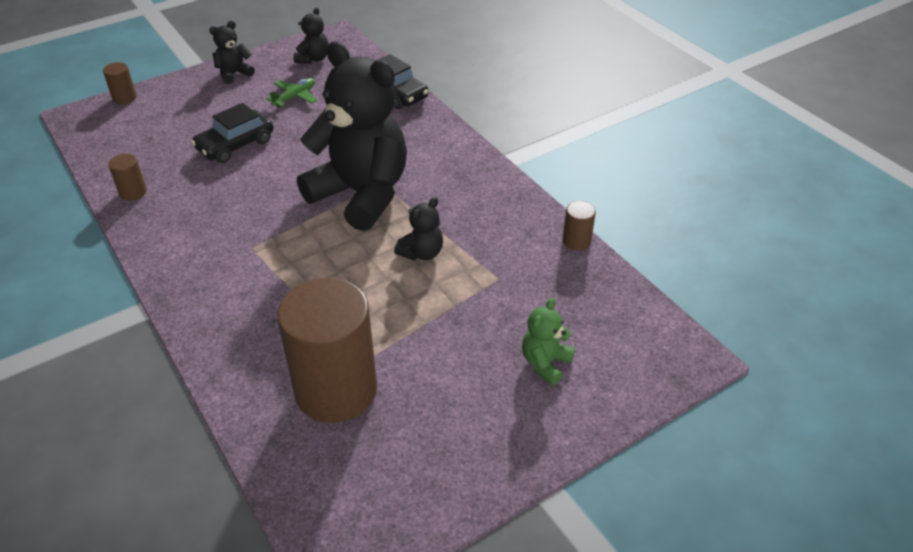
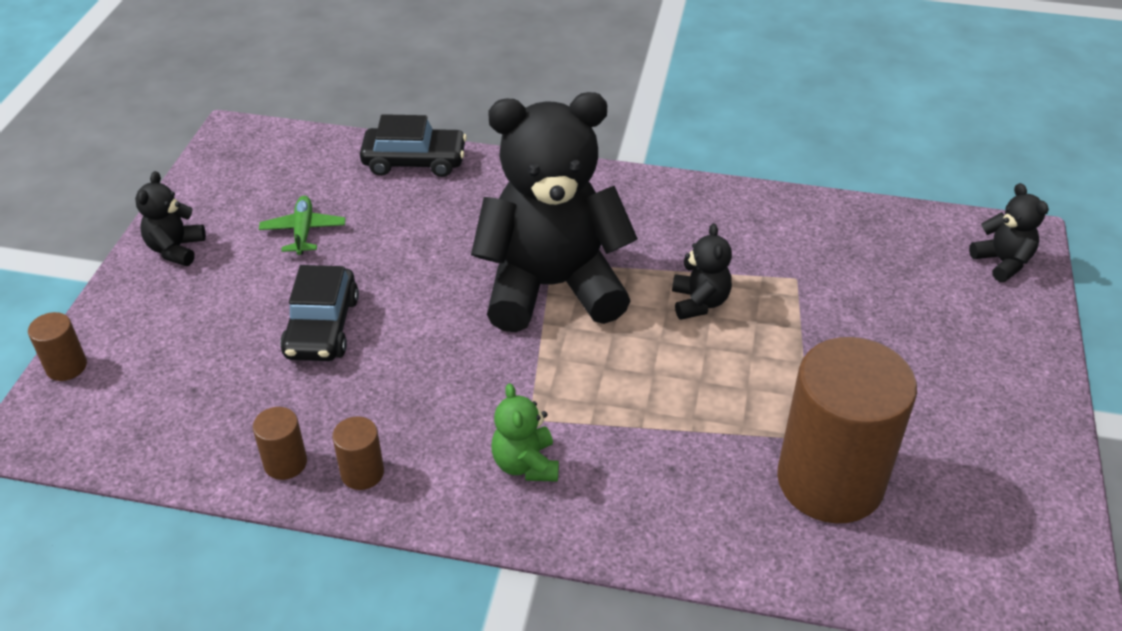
camera: 45 degrees left, 0 degrees up
black teddy bear [293,7,329,64] -> black teddy bear moved to [969,183,1049,282]
green teddy bear [522,298,575,385] -> green teddy bear moved to [491,383,559,482]
brown cylinder [563,201,596,251] -> brown cylinder moved to [332,416,384,490]

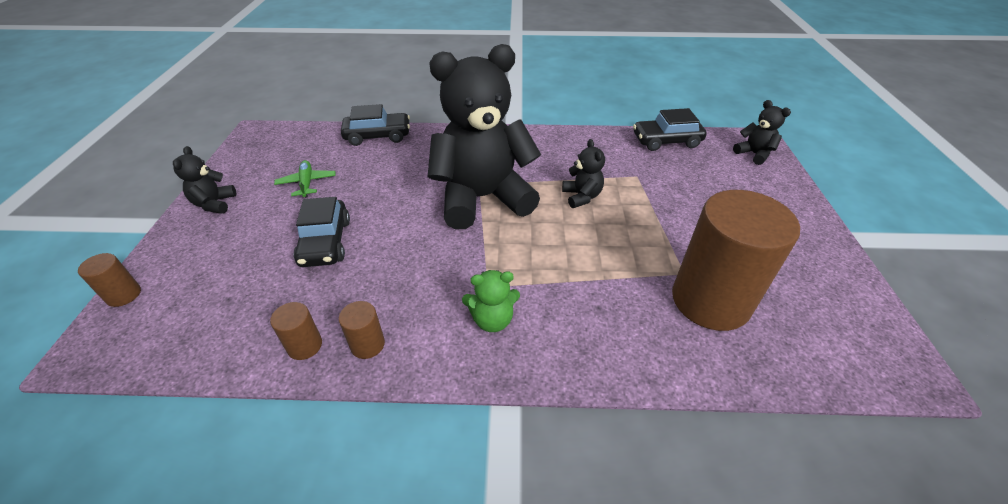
camera: 10 degrees left, 0 degrees up
green teddy bear [491,383,559,482] -> green teddy bear turned 75 degrees counterclockwise [462,270,520,332]
none -> black car [633,108,707,151]

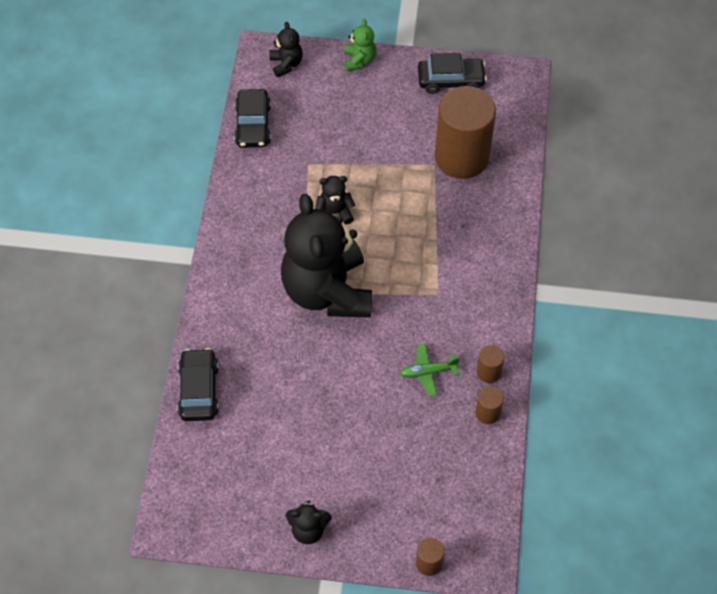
camera: 85 degrees left, 15 degrees up
green plane [274,160,336,198] -> green plane moved to [400,343,460,397]
black car [293,197,350,267] -> black car moved to [418,53,487,94]
green teddy bear [462,270,520,332] -> green teddy bear moved to [344,19,376,72]
black teddy bear [733,100,791,165] -> black teddy bear turned 105 degrees clockwise [270,22,303,77]

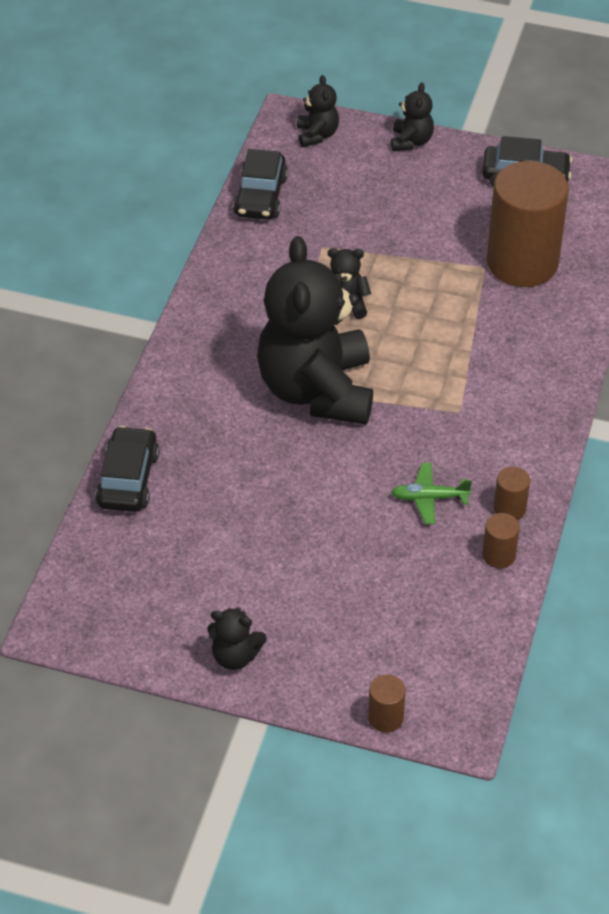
camera: 10 degrees right, 10 degrees down
green teddy bear [344,19,376,72] -> black teddy bear [391,82,434,151]

